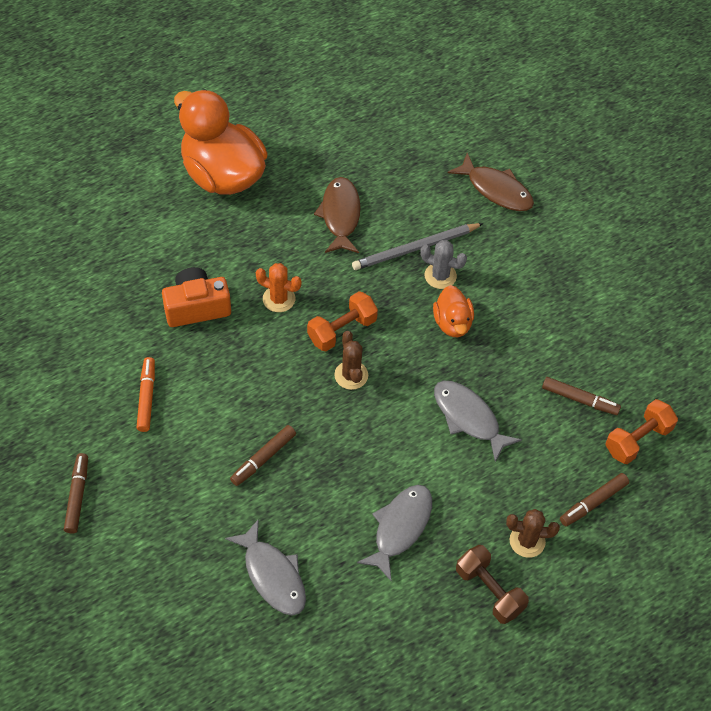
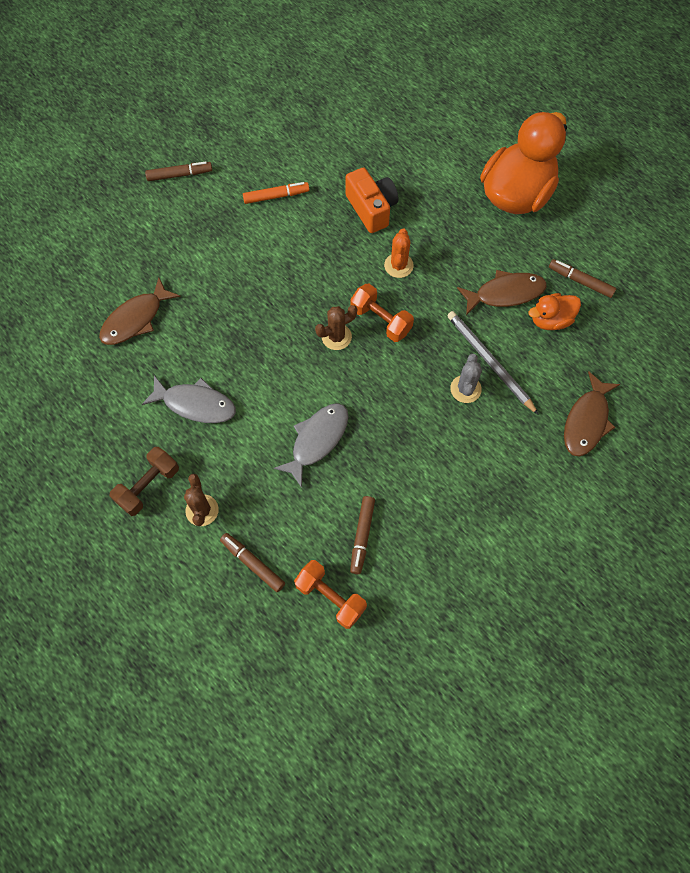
camera: 80 degrees right, 10 degrees up
grey fish [225,519,306,616] -> brown fish [99,278,181,345]
brown marker [230,425,296,486] -> brown marker moved to [549,259,617,298]
orange duck [433,285,474,337] -> orange duck moved to [528,293,581,330]

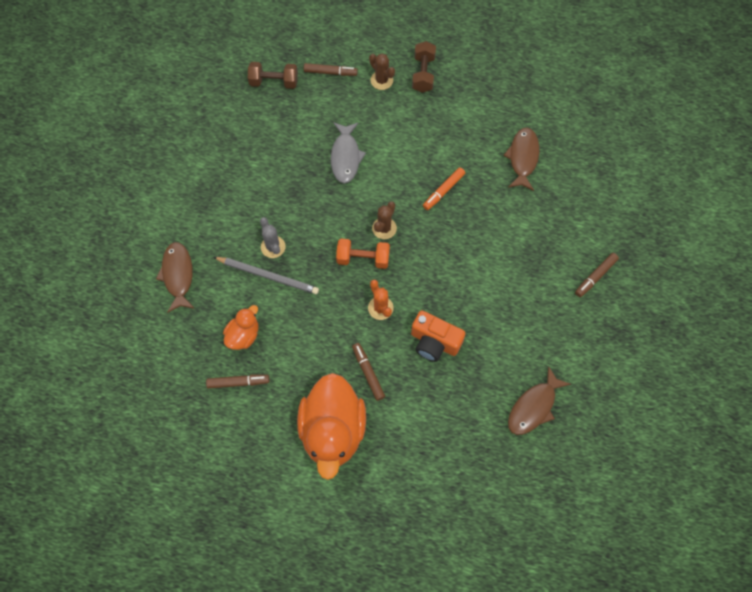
camera: 145 degrees right, 0 degrees up
grey fish [142,375,236,423] -> none
orange marker [243,182,309,204] -> orange marker moved to [423,167,465,210]
orange dumbbell [294,560,367,629] -> brown dumbbell [248,62,298,89]
brown marker [350,496,375,574] -> brown marker moved to [352,343,385,401]
brown fish [457,270,547,315] -> brown fish moved to [508,366,571,435]

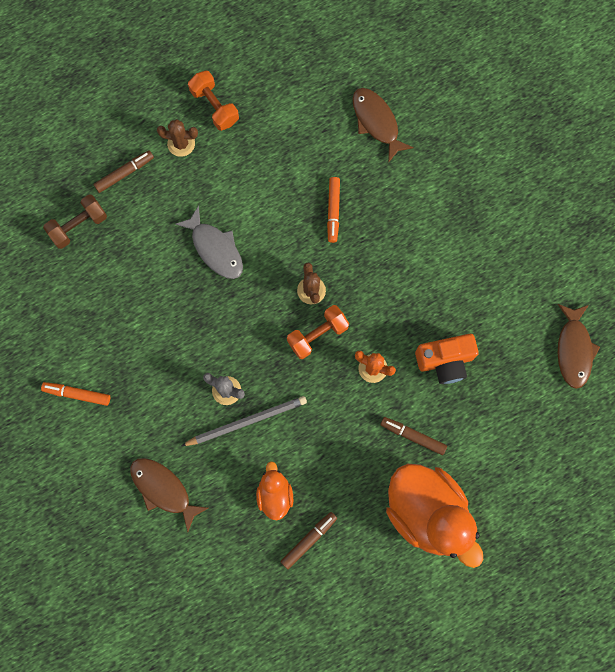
camera: 40 degrees left, 10 degrees up
brown dumbbell [412,41,436,93] -> orange dumbbell [188,71,239,131]
brown marker [575,253,619,297] -> none
none -> orange marker [41,382,110,406]

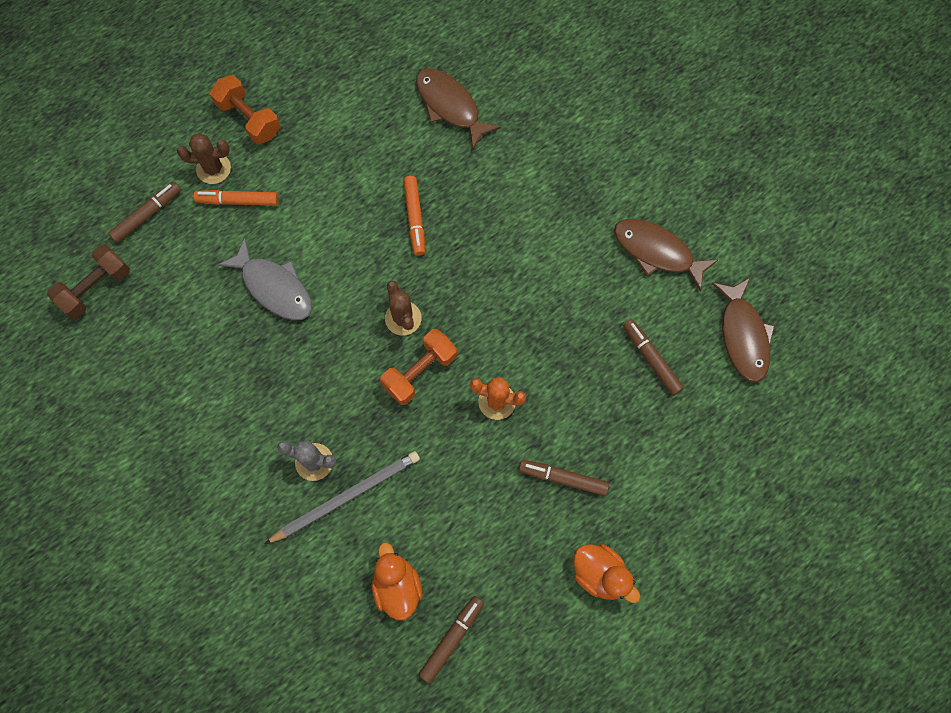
camera: 10 degrees left, 5 degrees down
orange marker [41,382,110,406] -> orange marker moved to [193,190,278,206]
brown fish [130,458,208,532] -> brown fish moved to [614,219,718,292]
orange duck [386,464,483,568] -> orange duck [573,544,641,603], size x0.49
orange camera [415,334,479,384] -> none
none -> brown marker [623,319,684,395]

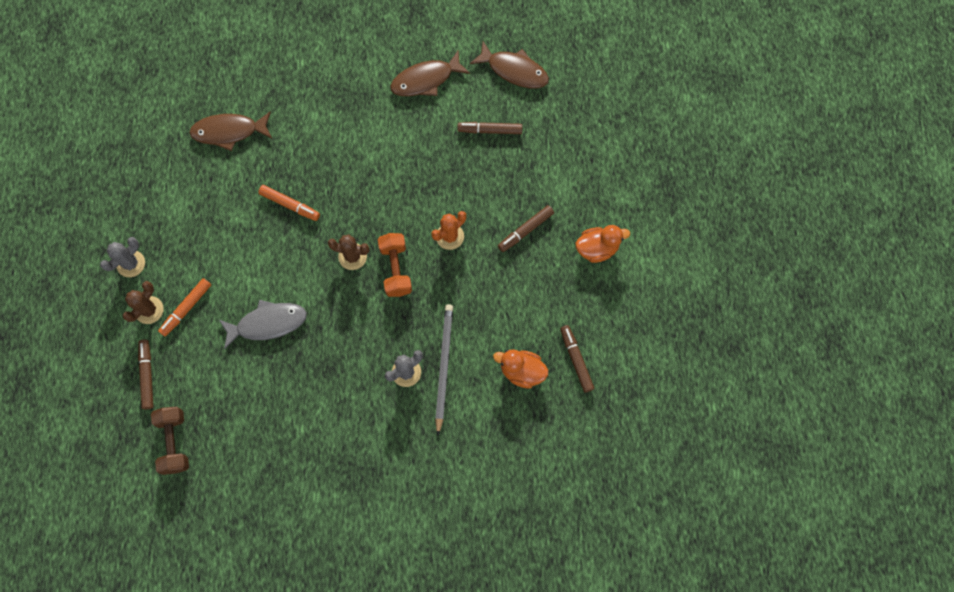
camera: 55 degrees left, 0 degrees up
orange dumbbell [210,75,280,144] -> grey cactus [100,237,145,277]

